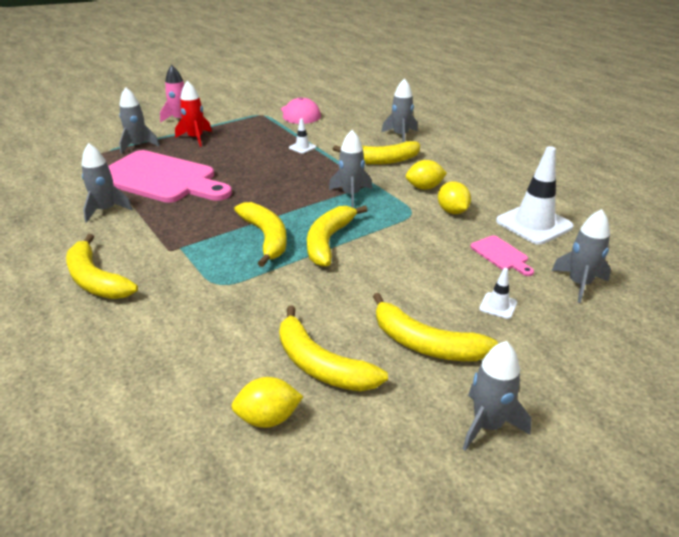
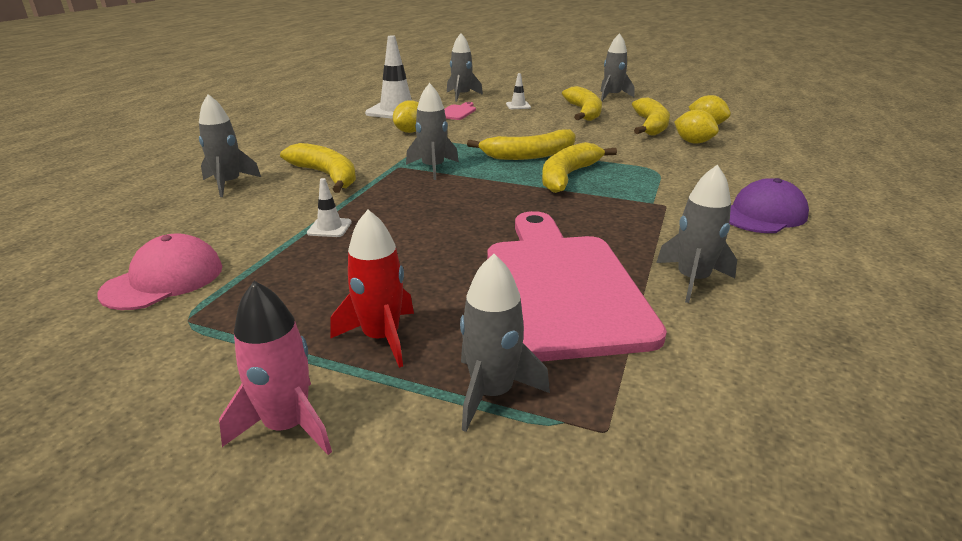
camera: 125 degrees left, 5 degrees down
yellow banana [66,234,138,299] -> purple cap [729,178,809,233]
yellow lemon [406,160,447,190] -> yellow lemon moved to [674,110,719,144]

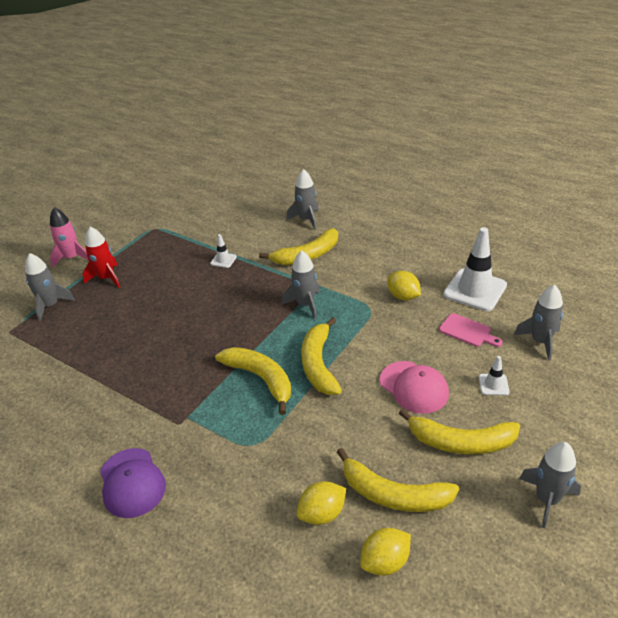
camera: 105 degrees right, 10 degrees up
pink cap [97,233,222,310] -> pink cap moved to [380,361,449,414]
pink cutting board [487,211,667,362] -> none
grey rocket [656,165,737,303] -> none

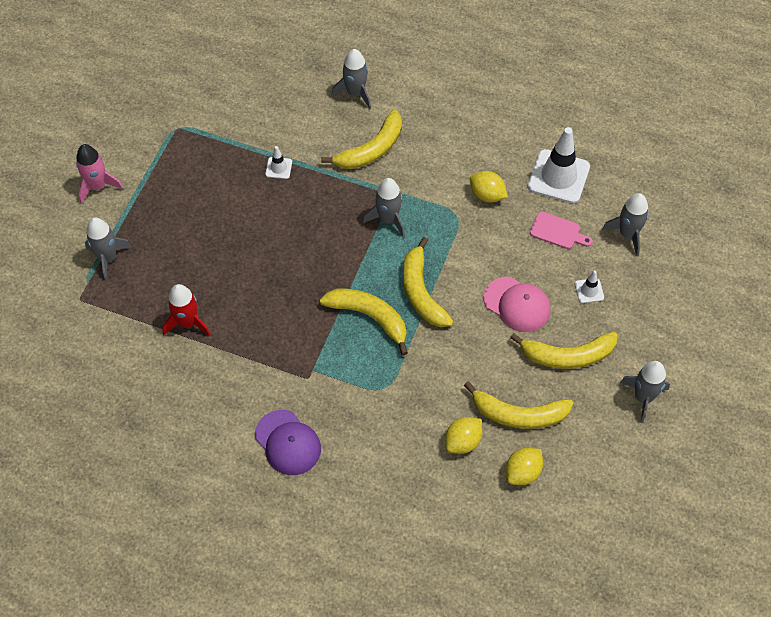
camera: 15 degrees left, 20 degrees up
red rocket [82,226,120,288] -> red rocket moved to [162,284,211,336]

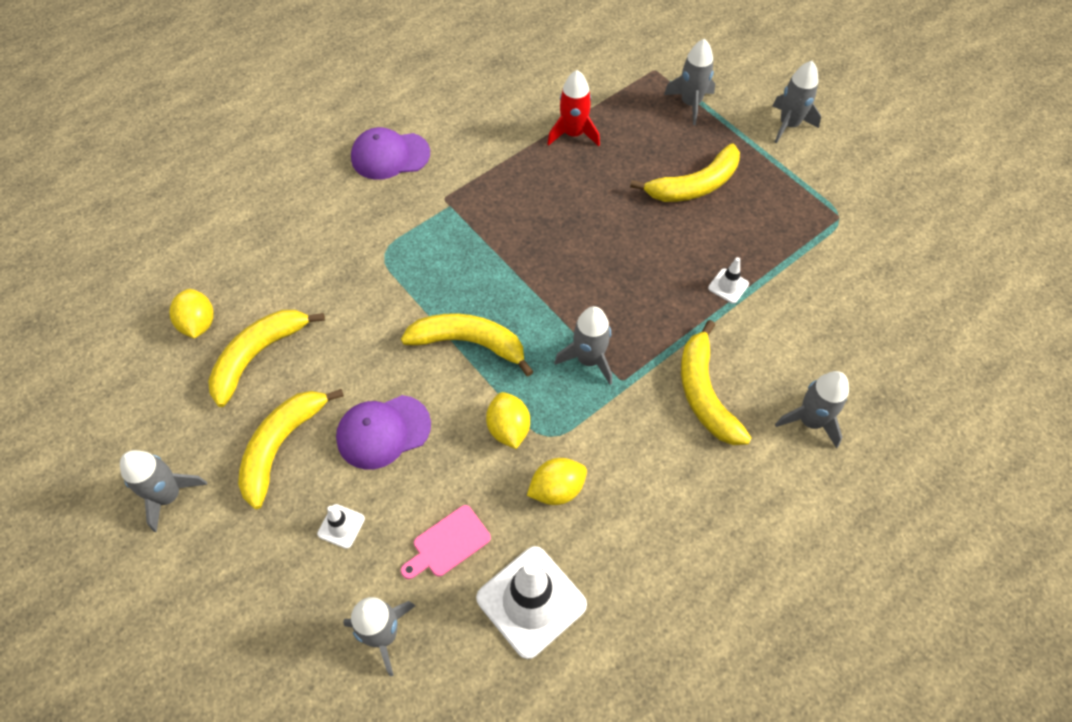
camera: 120 degrees right, 0 degrees up
pink rocket [76,144,123,204] -> grey rocket [773,61,821,144]
yellow banana [320,289,408,355] -> yellow banana moved to [630,144,740,202]
yellow lemon [445,417,483,454] -> yellow lemon moved to [486,392,530,449]
pink cap [484,277,551,332] -> purple cap [336,395,431,470]

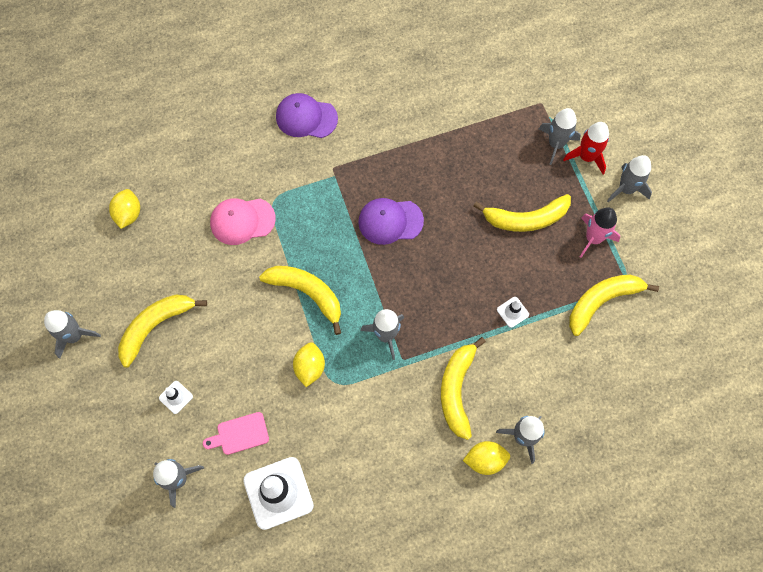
camera: 20 degrees right, 10 degrees up
yellow banana [208,310,325,407] -> yellow banana moved to [569,275,659,336]
purple cap [336,395,431,470] -> purple cap moved to [358,198,424,245]
yellow lemon [527,458,587,505] -> yellow lemon moved to [463,441,510,475]
red rocket [547,70,600,146] -> red rocket moved to [563,122,609,174]
none -> pink cap [210,198,276,245]
none -> pink rocket [580,207,620,258]

